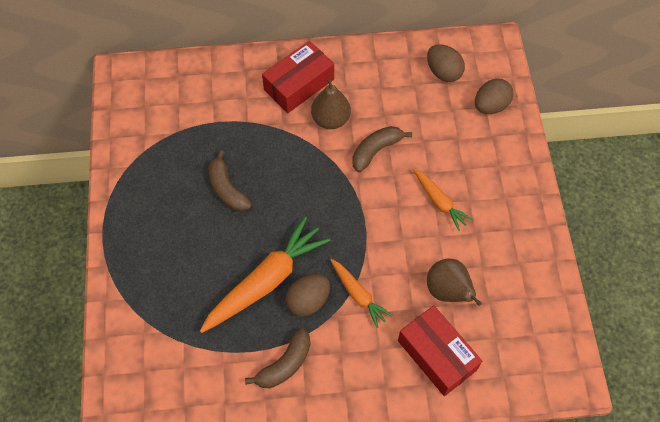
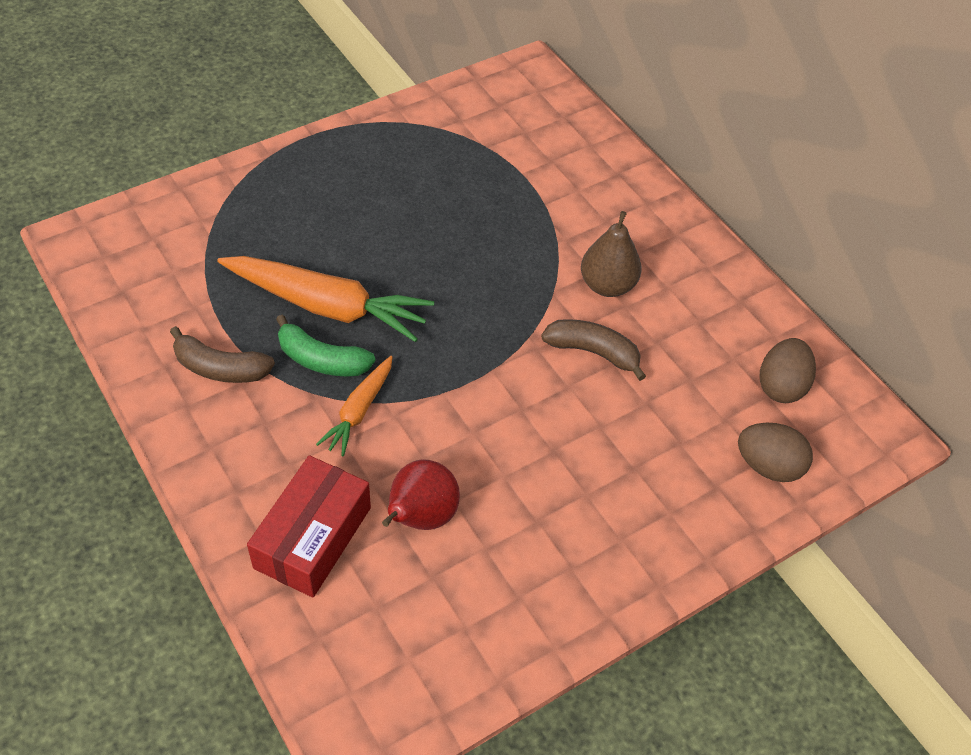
camera: 60 degrees right, 10 degrees down
brown banana [209,150,252,211] -> none
red box [262,41,334,113] -> none
brown egg [286,274,330,317] -> green banana [276,315,375,376]
orange carrot [413,168,473,231] -> none
brown pear [427,259,482,306] -> red pear [382,459,460,530]

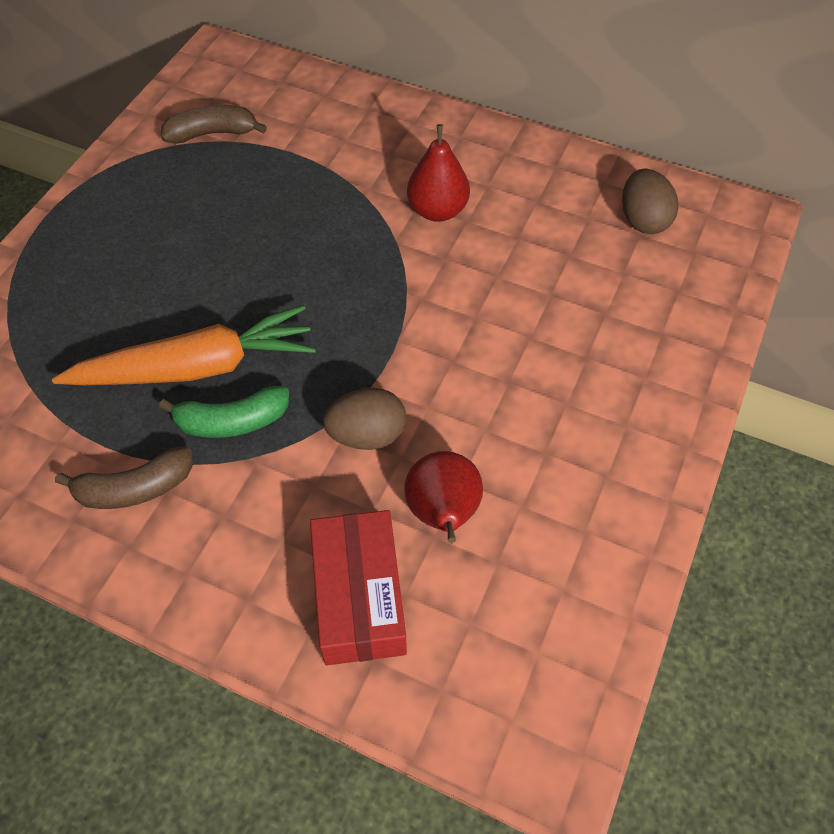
camera: 30 degrees left, 5 degrees up
orange carrot [316,356,393,456] -> none
brown banana [541,319,646,381] -> brown banana moved to [161,105,267,144]
brown pear [581,211,641,297] -> red pear [407,124,470,222]
brown egg [738,423,813,482] -> brown egg moved to [323,388,406,450]

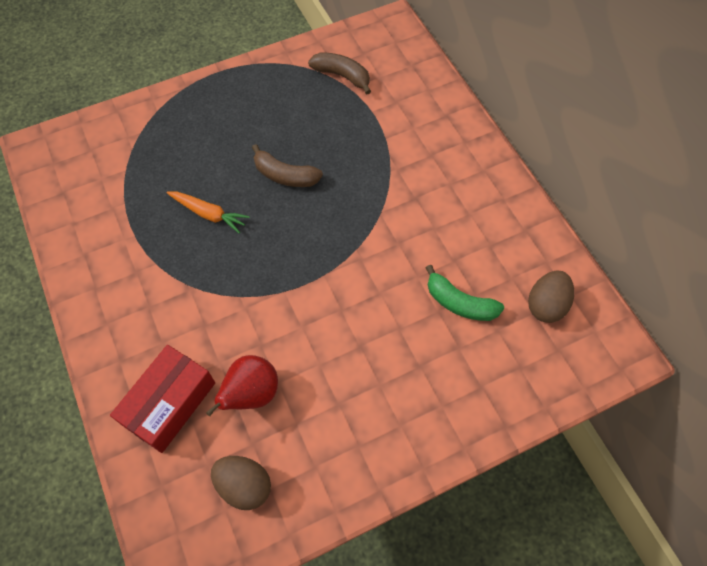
camera: 40 degrees right, 5 degrees up
orange carrot [52,305,316,385] -> orange carrot [167,191,250,233], size x0.54
brown banana [55,446,193,509] -> brown banana moved to [252,144,323,187]
green banana [159,386,289,438] -> green banana moved to [426,265,504,321]
brown egg [323,388,406,450] -> brown egg moved to [211,456,271,510]
red pear [407,124,470,222] -> none

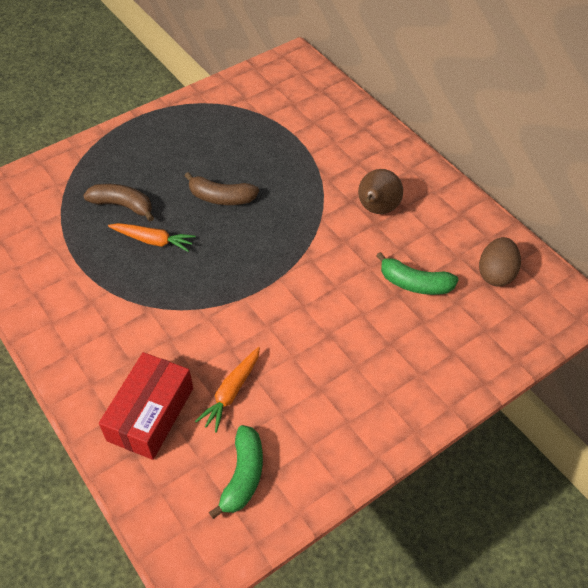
camera: 10 degrees left, 10 degrees down
red pear [206,355,278,416] -> orange carrot [195,347,260,433]
brown egg [211,456,271,510] -> green banana [209,425,263,519]
brown banana [308,53,371,94] -> brown banana moved to [83,184,154,221]
none -> brown pear [358,169,403,214]

